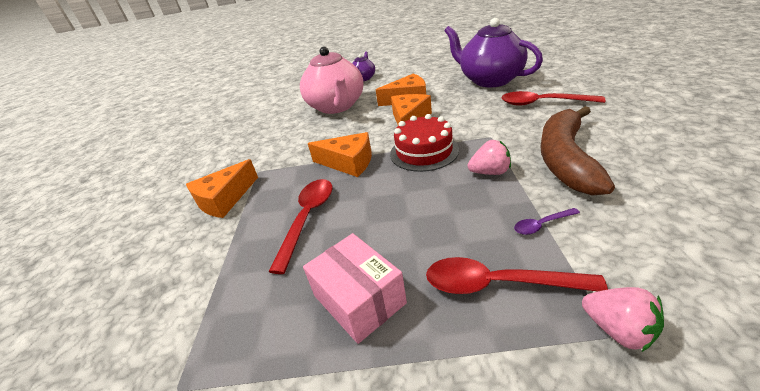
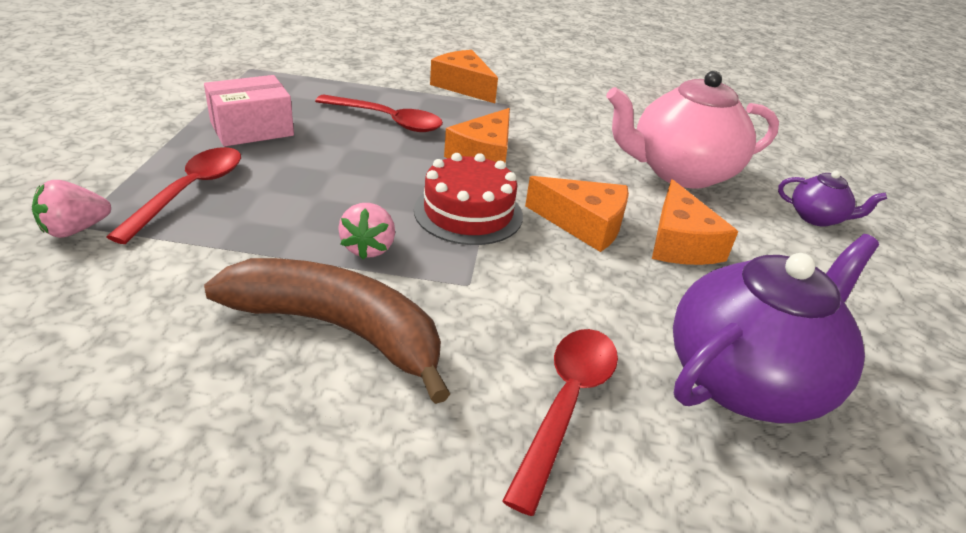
camera: 90 degrees right, 0 degrees up
purple spoon [514,208,580,235] -> none

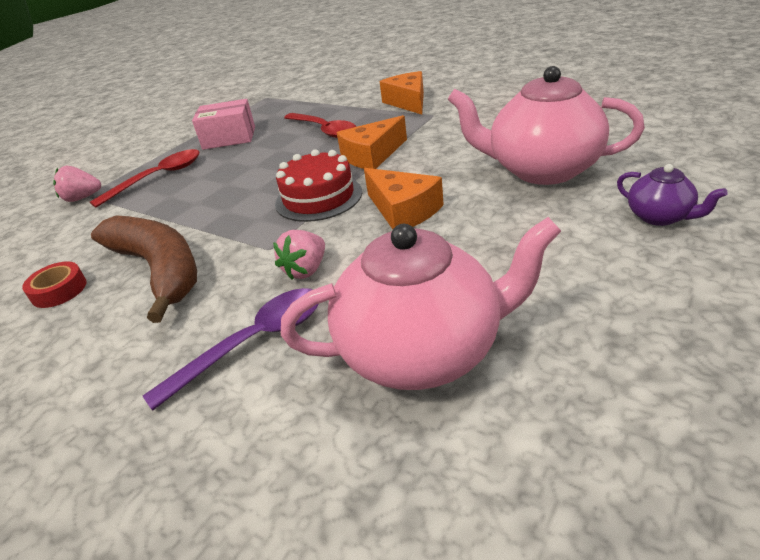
camera: 35 degrees right, 0 degrees up
pink strawberry [338,203,395,260] -> pink strawberry moved to [273,230,325,280]
red spoon [502,329,618,516] -> purple spoon [143,288,319,411]
orange cheese [652,179,738,265] -> none
purple teapot [673,234,879,423] -> pink teapot [281,217,561,390]
none -> red tape [22,261,87,308]

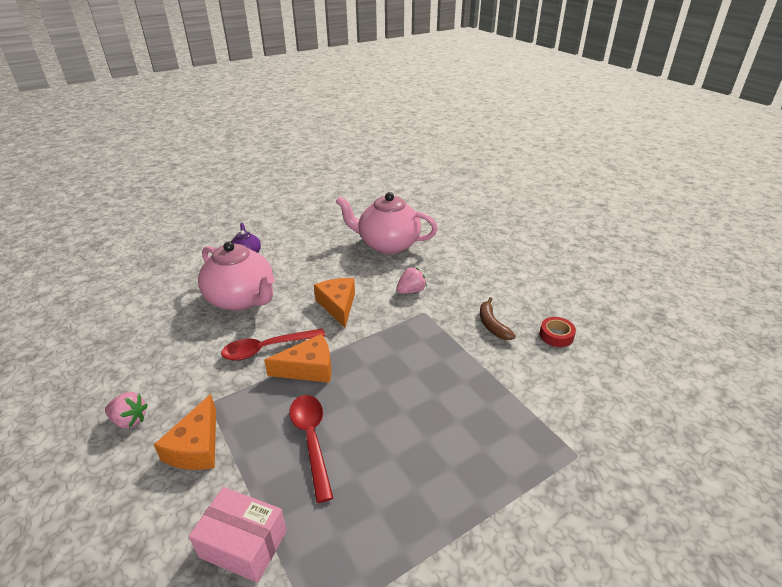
camera: 160 degrees left, 0 degrees up
pink strawberry [53,166,101,202] -> pink strawberry moved to [105,392,148,428]
red spoon [90,149,199,208] -> red spoon moved to [221,328,325,361]
brown banana [91,215,197,323] -> brown banana [480,297,516,340], size x0.52
purple spoon [143,288,319,411] -> none
pink box [192,99,255,150] -> pink box moved to [189,487,287,583]
red cake [275,149,362,222] -> none

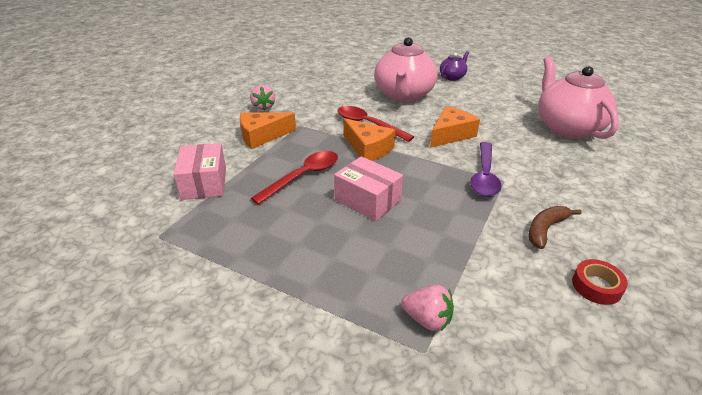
camera: 60 degrees right, 0 degrees up
pink strawberry [396,267,427,294] -> pink strawberry moved to [401,285,454,331]
none -> pink box [334,156,403,221]
none -> purple spoon [470,142,501,197]

